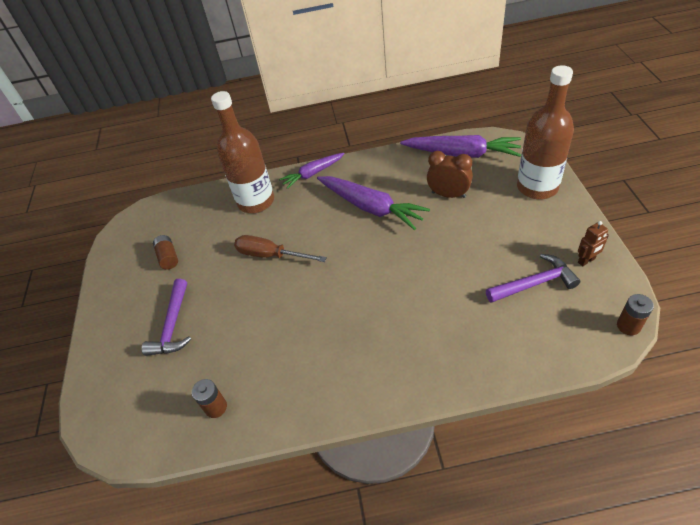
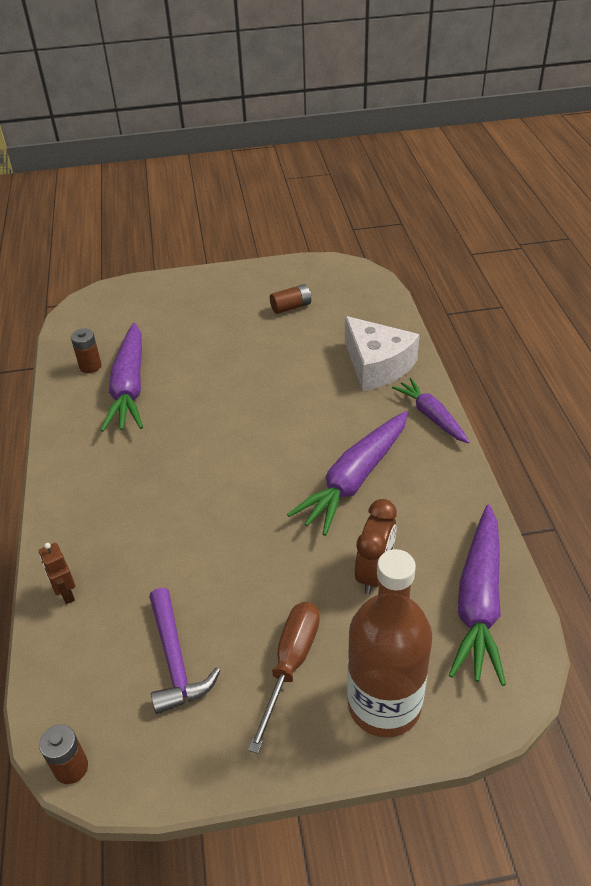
camera: 85 degrees right, 5 degrees down
purple hammer [142,279,191,356] -> none
brown bottle [211,91,274,213] -> white cheese [345,316,420,391]
brown screwdriver [234,235,327,262] -> brown screwdriver moved to [248,602,320,754]
brown robot [578,221,609,266] -> brown robot moved to [39,543,75,604]
none -> purple carrot [101,323,143,432]

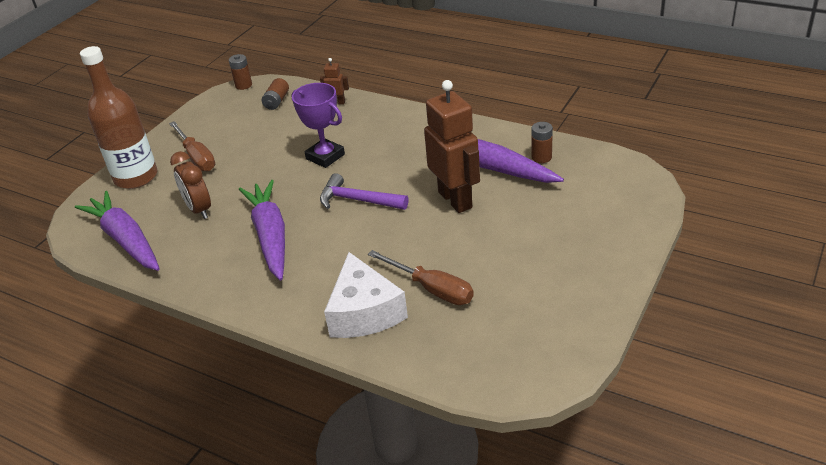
camera: 130 degrees right, 5 degrees down
purple hammer [149,588,220,714] -> purple hammer moved to [320,173,408,210]
brown battery [270,284,311,314] -> brown battery moved to [262,78,289,110]
white cheese [345,316,420,391] -> white cheese turned 105 degrees counterclockwise [324,252,408,338]
purple carrot [392,378,470,444] -> none
none -> purple trophy [292,83,345,168]
none -> brown screwdriver [368,250,474,305]
none -> brown robot [424,80,480,213]

